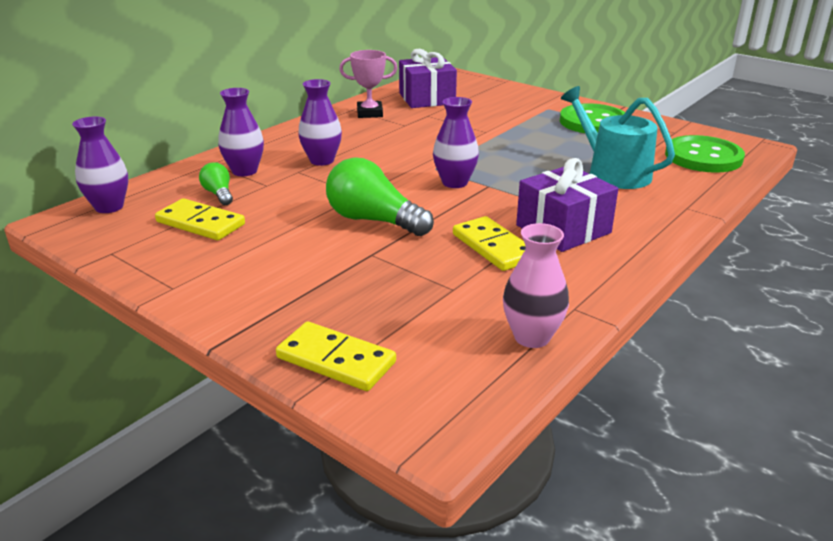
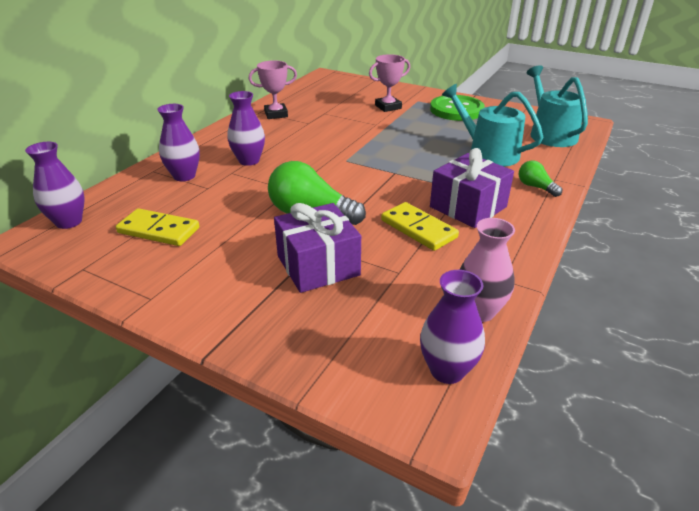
camera: 10 degrees left, 5 degrees up
green light bulb [199,162,233,205] -> green light bulb moved to [519,161,562,197]
yellow domino [276,322,396,391] -> none
purple gift [399,49,457,108] -> purple gift moved to [274,203,361,293]
purple vase [433,97,479,188] -> purple vase moved to [420,270,485,384]
green button [665,135,745,173] -> turquoise watering can [527,65,588,147]
none -> pink trophy [369,54,410,112]

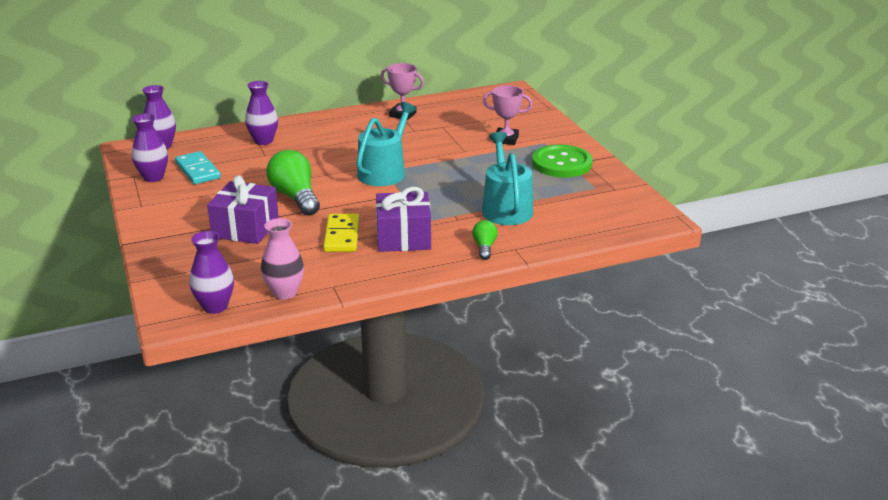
camera: 40 degrees right, 5 degrees down
yellow domino [116,208,199,246] -> turquoise domino [175,151,221,184]
purple vase [227,91,265,166] -> purple vase moved to [132,114,168,182]
turquoise watering can [527,65,588,147] -> turquoise watering can moved to [356,102,416,186]

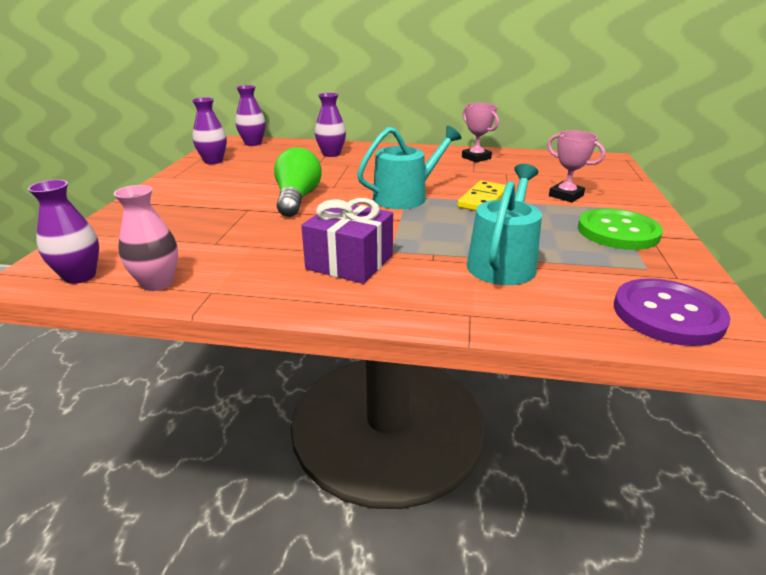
camera: 30 degrees right, 0 degrees up
turquoise domino [175,151,221,184] -> none
purple gift [207,175,279,244] -> none
yellow domino [323,214,360,252] -> yellow domino moved to [457,181,506,211]
green light bulb [472,220,498,260] -> none
none -> purple button [614,278,730,346]

